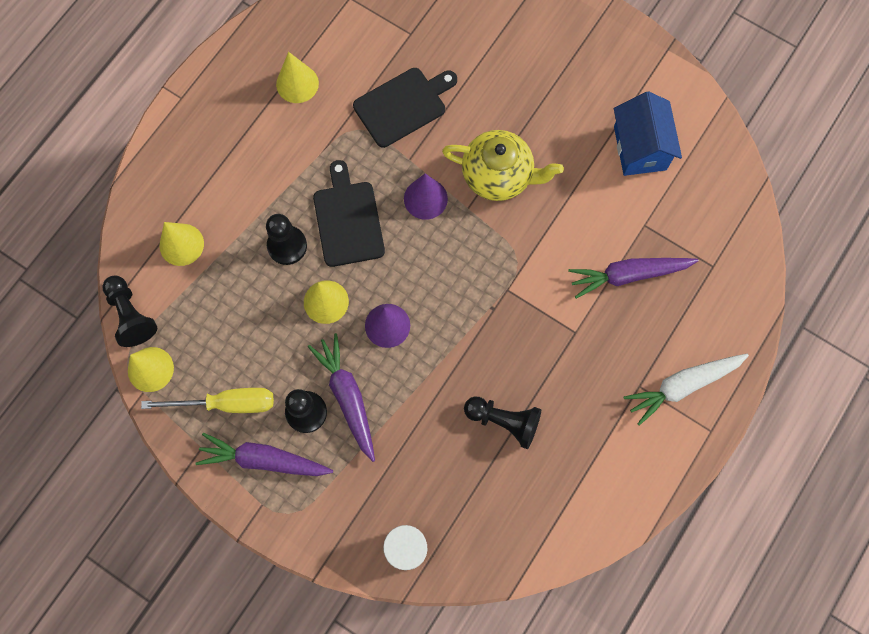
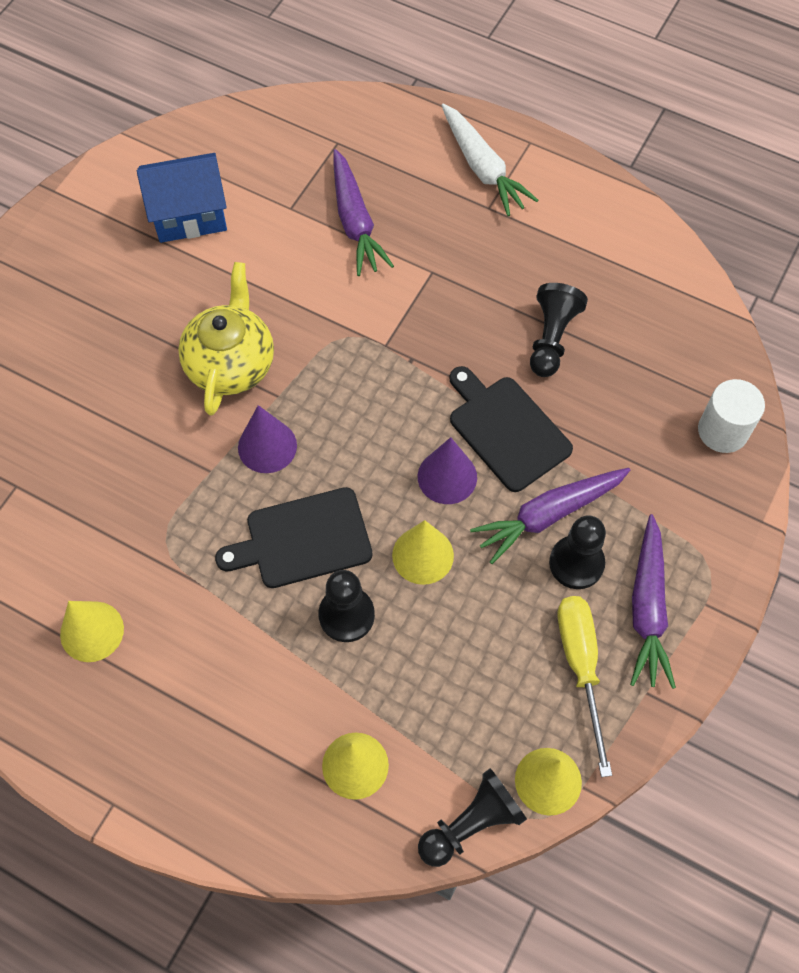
camera: 95 degrees left, 10 degrees down
black cutting board [353,68,457,148] -> black cutting board moved to [449,366,573,492]

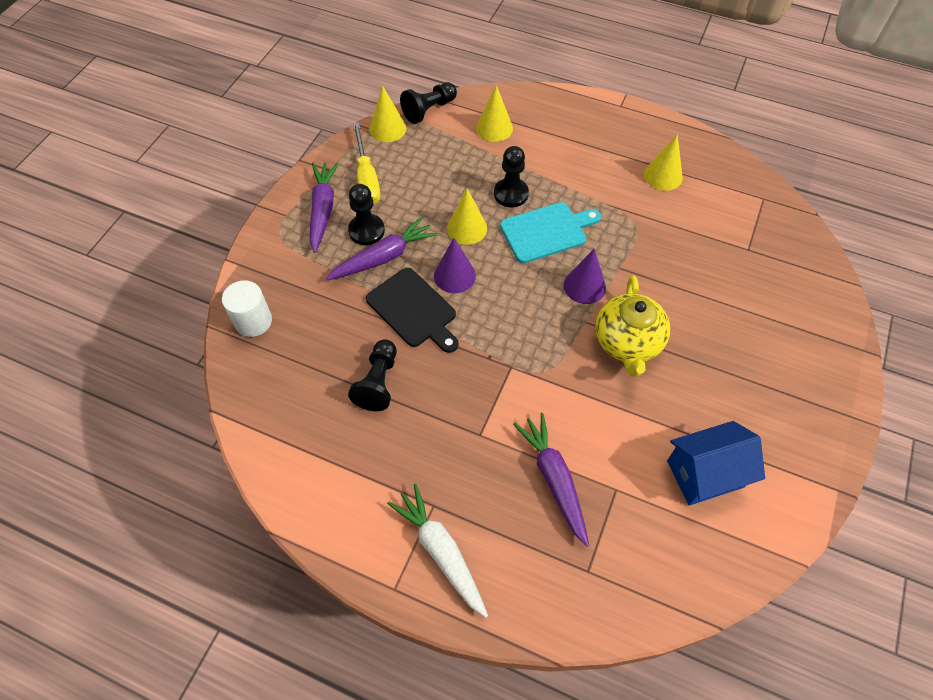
camera: 175 degrees right, 5 degrees down
black cutting board [215,487,373,588] -> turquoise cutting board [500,202,601,263]

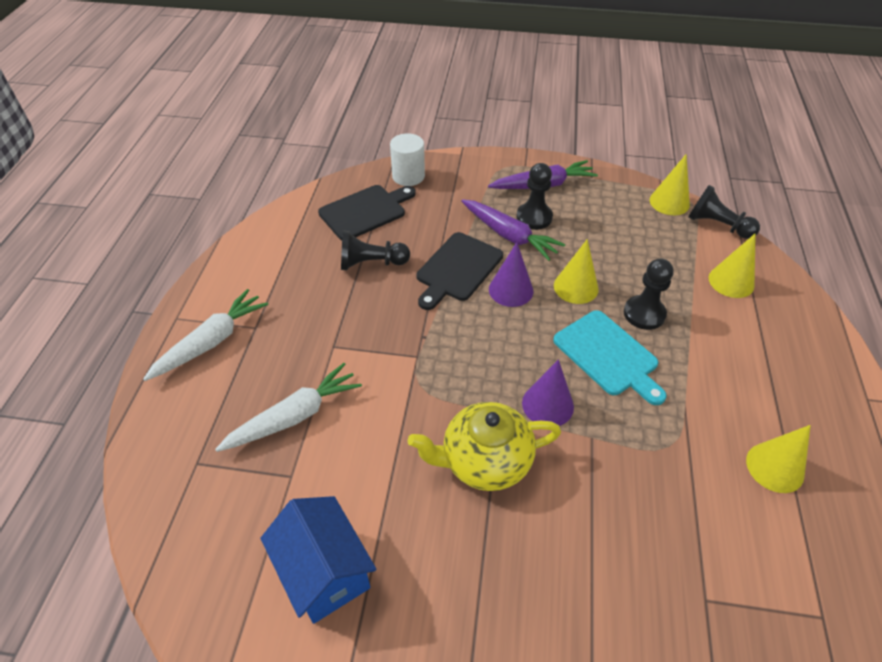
camera: 75 degrees right, 10 degrees down
yellow screwdriver [353,123,381,205] -> none
purple carrot [513,413,589,547] -> white carrot [215,363,362,452]
none -> black cutting board [318,185,416,240]

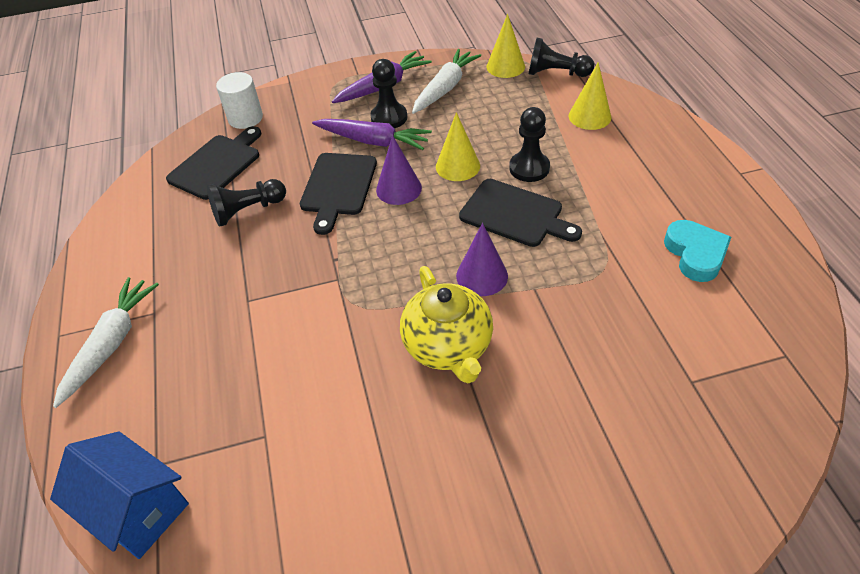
camera: 20 degrees left, 0 degrees up
white carrot [215,363,362,452] -> white carrot moved to [412,49,481,114]
blue house [260,496,376,624] -> blue house moved to [50,431,189,559]
yellow teapot [408,402,561,491] -> yellow teapot turned 75 degrees counterclockwise [400,266,493,383]
turquoise cutting board [553,310,667,405] -> black cutting board [459,179,582,247]
yellow cone [746,425,811,493] -> turquoise heart [664,220,731,282]

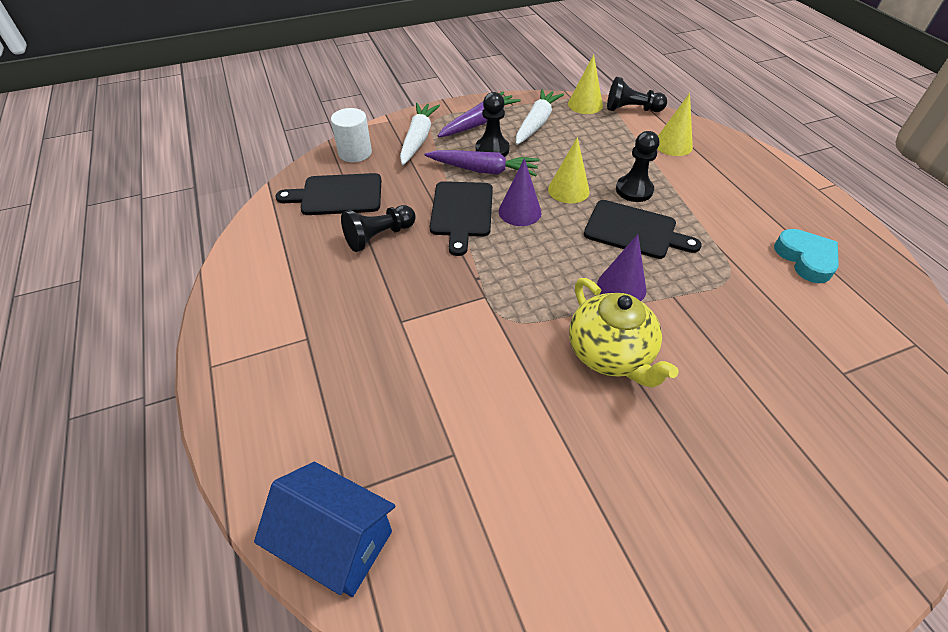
camera: 10 degrees left, 0 degrees up
white carrot [53,277,159,408] -> white carrot moved to [400,103,440,165]
black cutting board [166,126,261,200] -> black cutting board turned 120 degrees counterclockwise [276,173,381,215]

